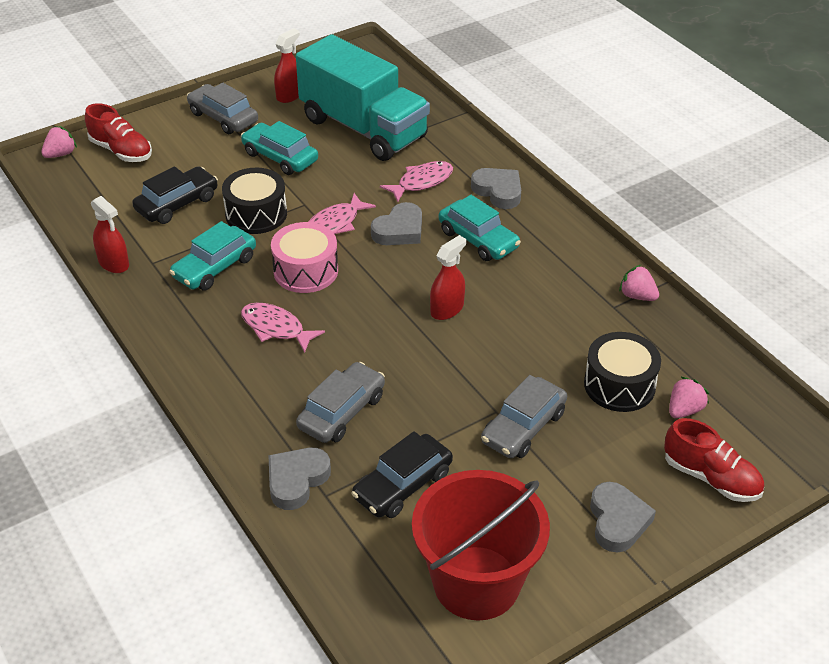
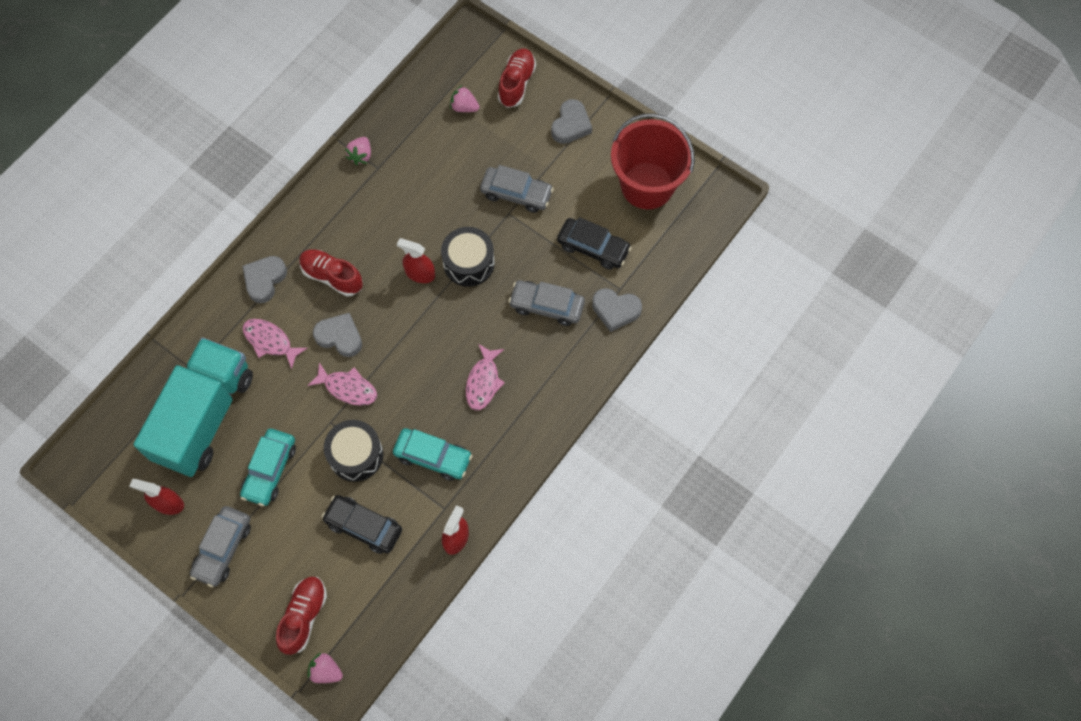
camera: 110 degrees left, 25 degrees up
pink drum [271,222,338,293] -> none
turquoise car [439,195,521,261] -> red shoe [299,249,363,296]
black drum [584,332,661,412] -> black drum moved to [441,227,495,287]
grey heart [590,482,656,553] -> grey heart turned 135 degrees clockwise [551,99,592,144]

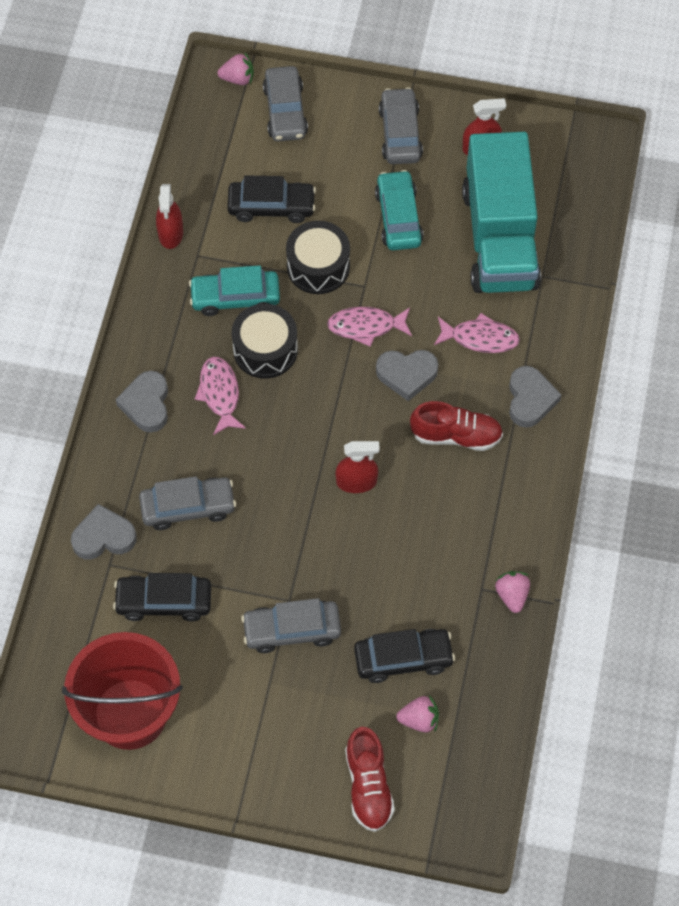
camera: 155 degrees right, 5 degrees down
red shoe [276,577,327,655] -> grey car [263,66,308,141]
black drum [441,227,495,287] -> black drum moved to [232,304,298,379]
grey heart [551,99,592,144] -> grey heart moved to [116,371,168,433]
none -> black car [354,629,455,683]

